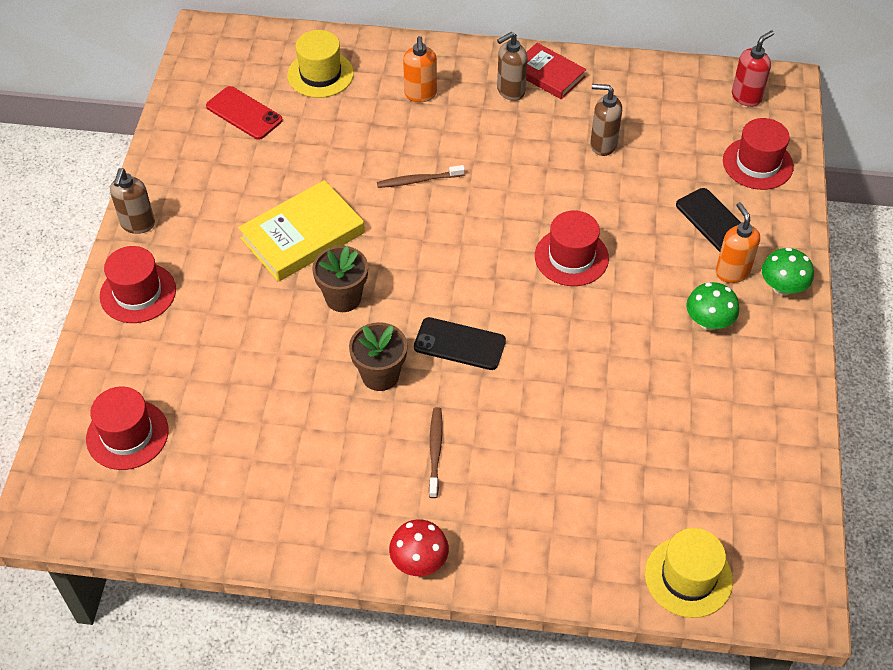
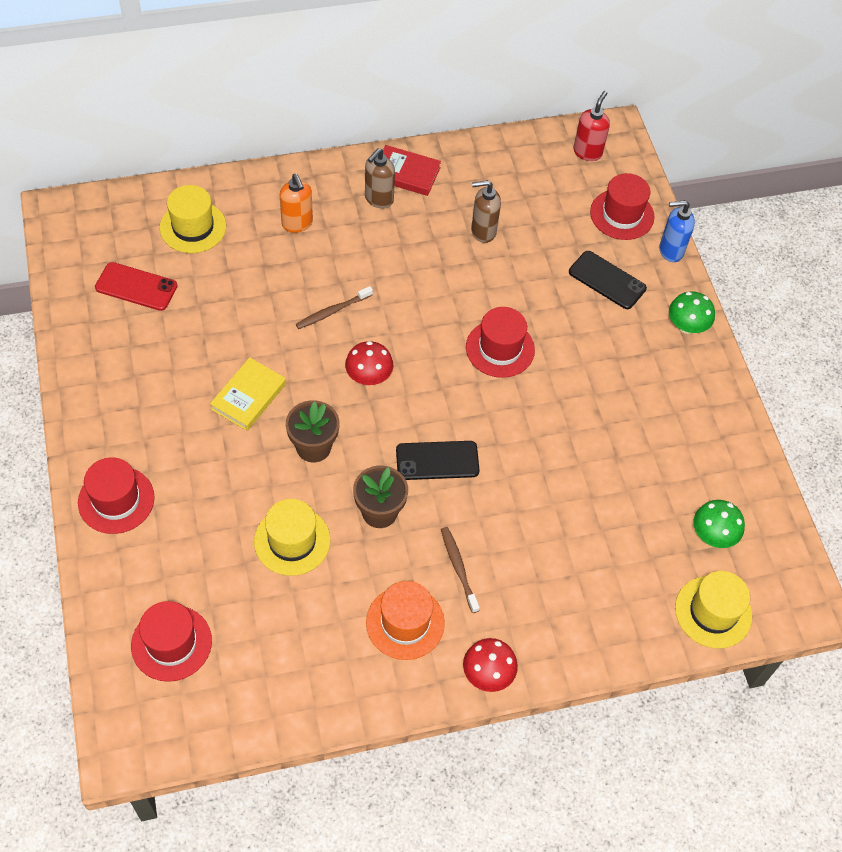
camera: 25 degrees left, 5 degrees up
brown soap dispenser [110,168,155,234] -> none
yellow book [238,180,365,282] -> yellow book [210,357,286,431], size x0.66
green mushroom [686,282,739,330] -> green mushroom moved to [694,500,745,548]
orange soap dispenser [716,202,760,283] -> none
none -> yellow hat [254,499,331,576]
none -> red mushroom [345,341,393,385]
none -> orange hat [366,581,445,660]
none -> blue soap dispenser [659,200,695,262]

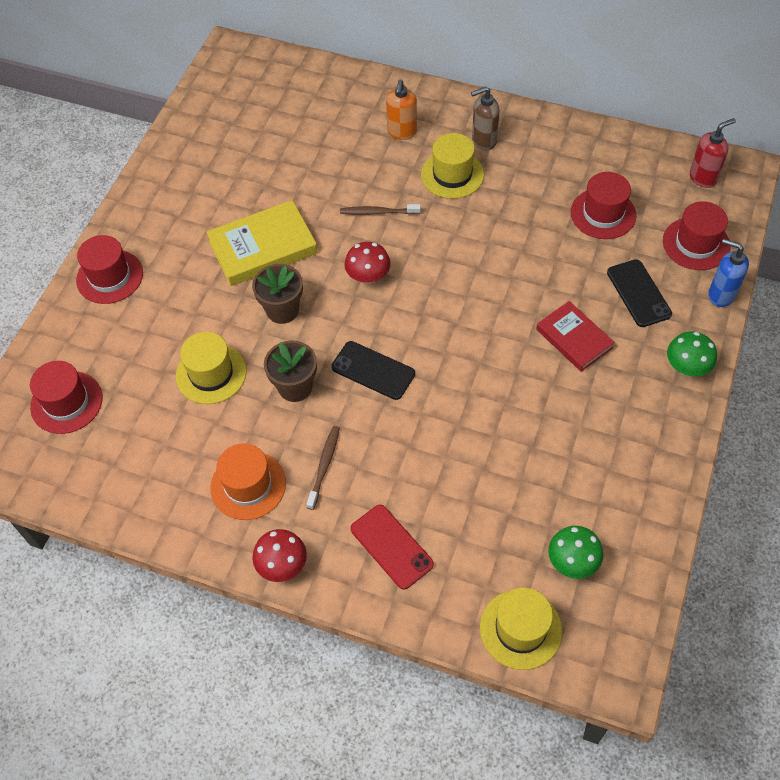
camera: 40 degrees right, 0 degrees up
red phone [95,262,177,311] -> red phone moved to [350,505,434,590]
yellow hat [160,185,226,253] -> yellow hat moved to [421,133,484,199]
yellow book [210,357,286,431] -> yellow book [206,200,318,286], size x1.53
red book [383,145,441,196] -> red book moved to [536,301,615,372]
red hat [466,307,535,378] -> red hat moved to [571,172,636,239]
brown soap dispenser [471,180,501,243] -> none

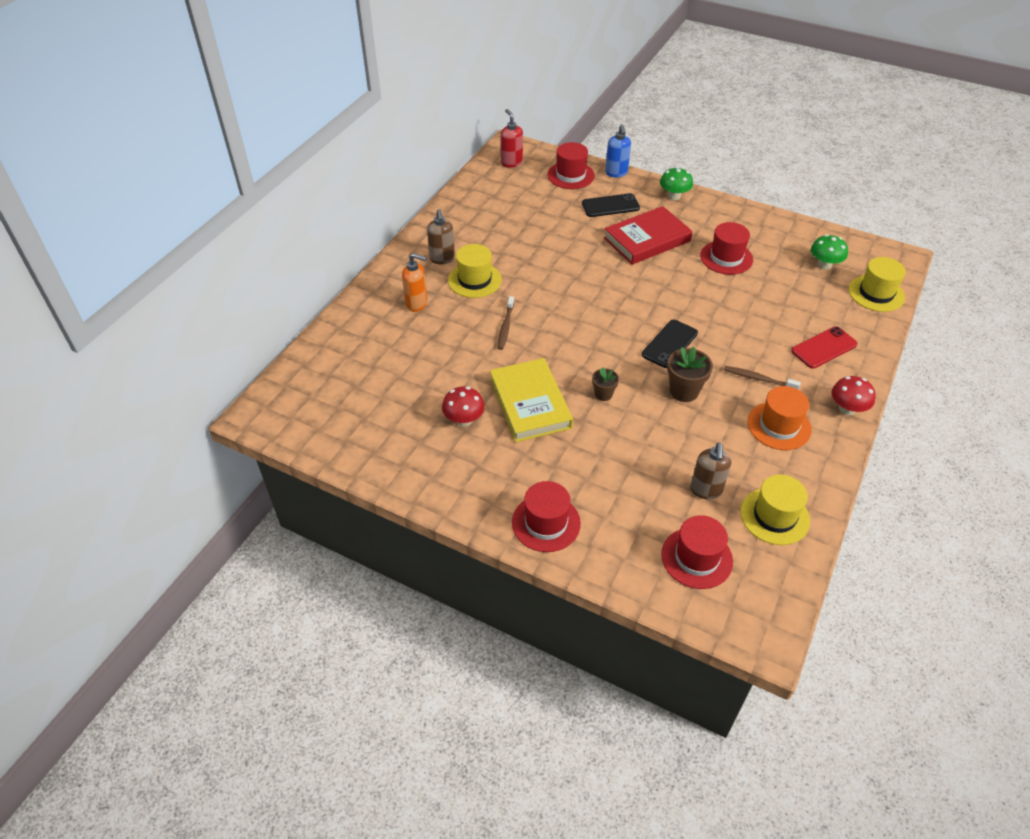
camera: 85 degrees left, 10 degrees down
yellow hat [176,332,247,404] -> yellow hat moved to [740,475,810,545]
brown flower pot [252,264,303,324] -> brown flower pot [592,367,619,401], size x0.61
red mushroom [345,242,391,284] -> red mushroom moved to [442,387,485,426]
red book [536,301,615,372] -> red book [604,206,693,265], size x1.53
red hat [571,172,636,239] -> red hat moved to [700,222,753,275]
blue soap dispenser [708,239,749,307] -> blue soap dispenser turned 45 degrees counterclockwise [605,124,631,177]
none -> brown soap dispenser [690,443,731,499]

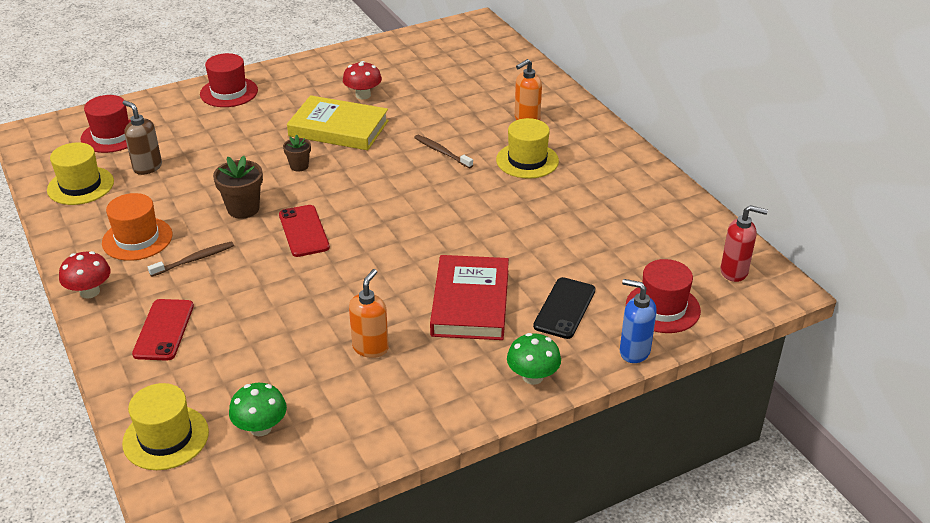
camera: 125 degrees right, 10 degrees down
brown soap dispenser [427,209,455,264] -> none
black phone [642,319,698,368] -> red phone [279,205,330,257]
red hat [700,222,753,275] -> orange soap dispenser [349,269,389,358]

